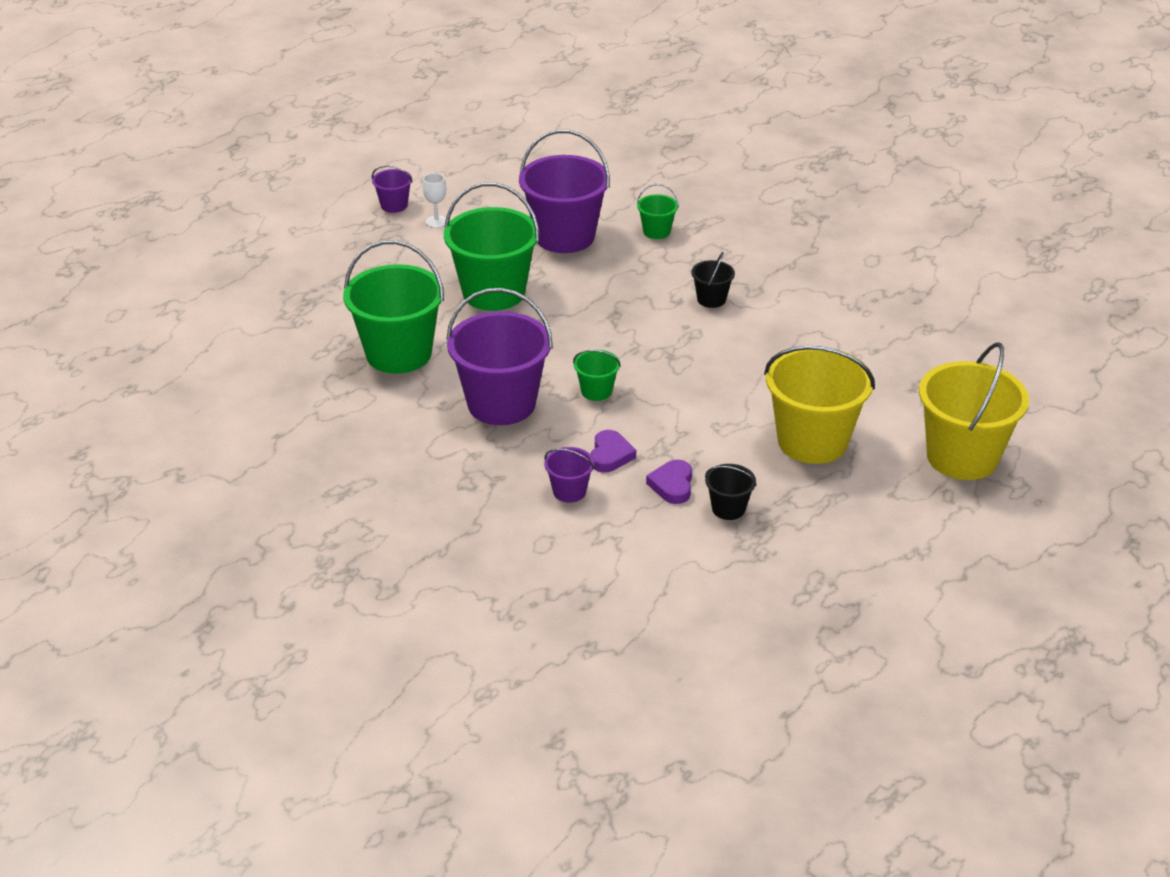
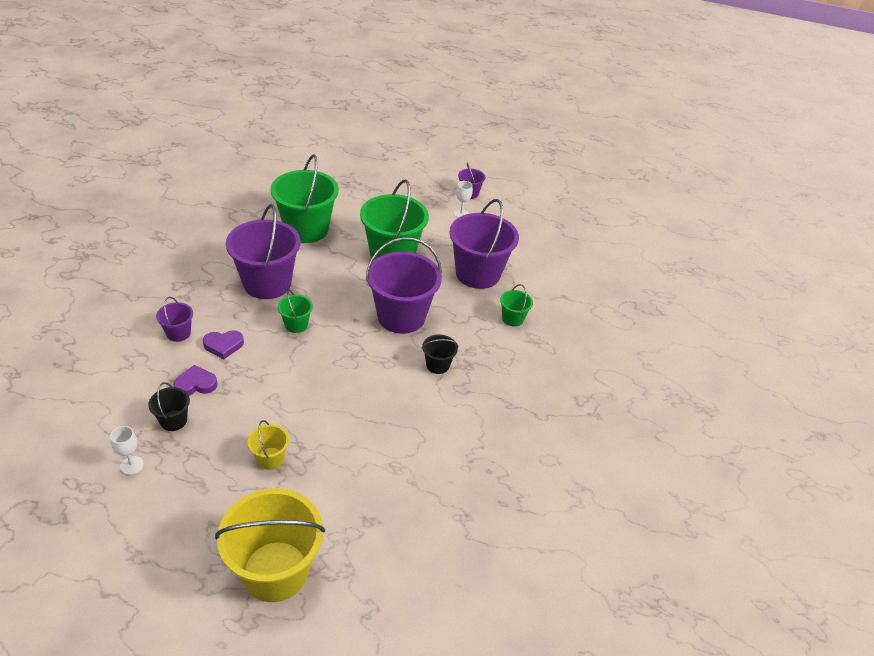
camera: 65 degrees right, 5 degrees up
yellow bucket [764,346,875,464] -> yellow bucket [248,420,289,470], size x0.46
none -> white goblet [110,426,144,475]
none -> purple bucket [366,237,442,334]

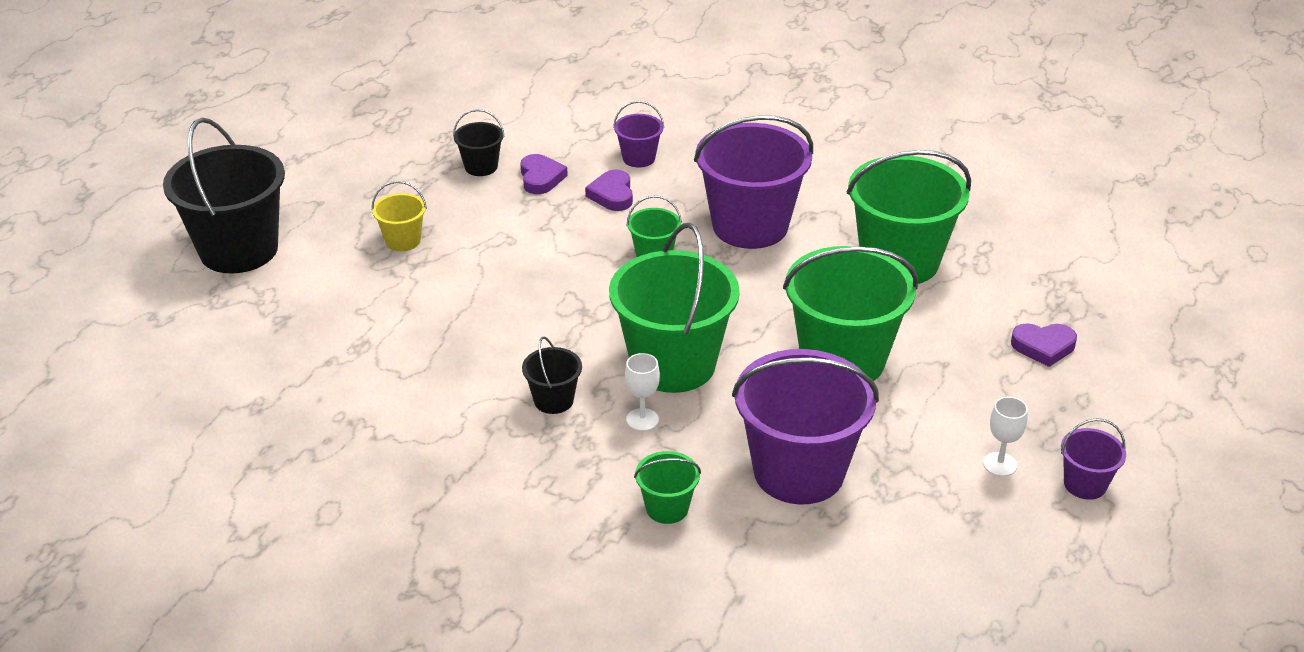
camera: 100 degrees right, 5 degrees down
white goblet [110,426,144,475] -> white goblet moved to [625,353,660,431]
yellow bucket [215,488,325,602] -> black bucket [163,118,285,274]
purple bucket [366,237,442,334] -> green bucket [609,223,740,393]
none -> purple heart [1011,323,1077,367]

